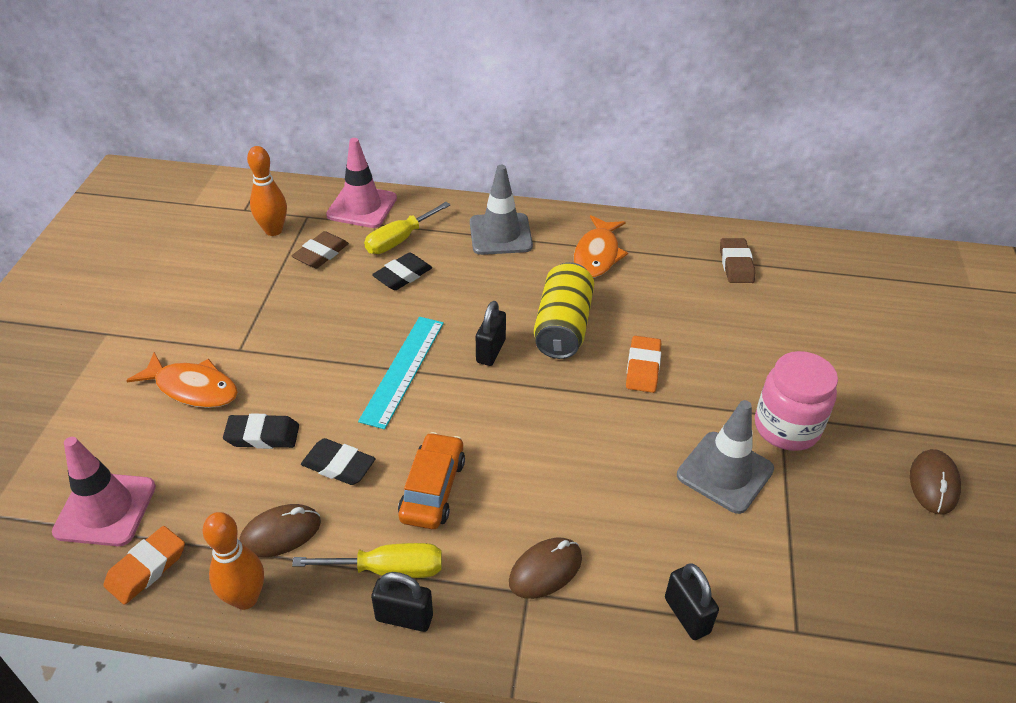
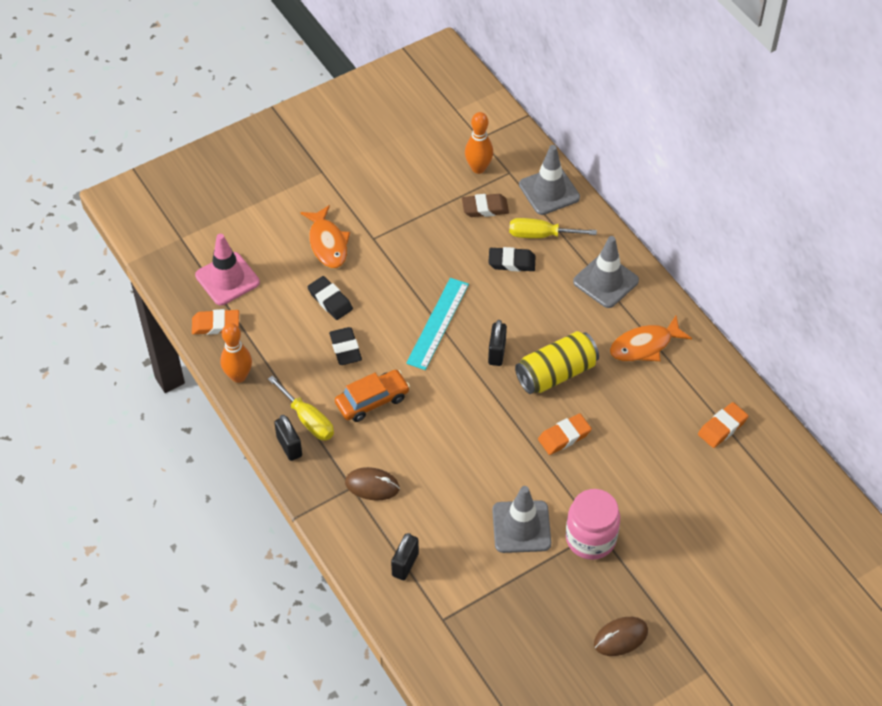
camera: 50 degrees right, 10 degrees up
brown mouse [239,504,321,557] -> none
pink traffic cone [326,138,397,228] -> grey traffic cone [519,145,580,215]
turquoise ruler [358,317,444,429] -> turquoise ruler turned 45 degrees counterclockwise [406,278,469,370]
black padlock [476,301,506,366] -> black padlock turned 60 degrees counterclockwise [488,320,507,366]
brown eraser [720,238,755,283] -> orange eraser [698,402,749,448]

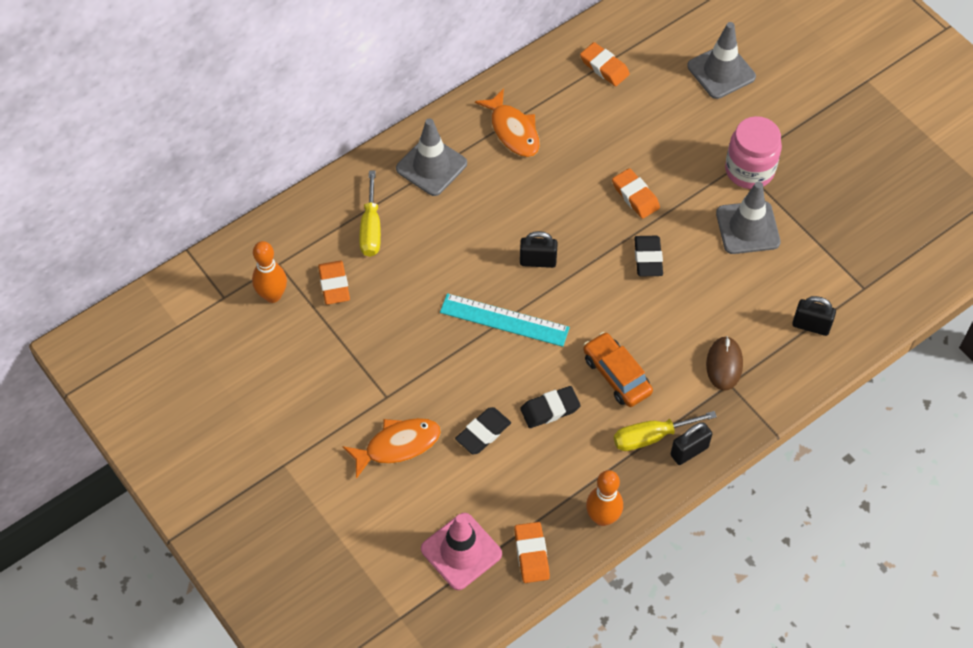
camera: 95 degrees left, 5 degrees up
yellow screwdriver [268,375,334,441] -> yellow screwdriver turned 150 degrees counterclockwise [614,411,717,451]
brown eraser [462,194,509,217] -> orange eraser [318,261,350,305]
black eraser [488,247,535,272] -> black eraser moved to [634,236,663,277]
yellow can [515,331,599,394] -> none
grey traffic cone [519,145,580,215] -> grey traffic cone moved to [687,22,756,99]
brown mouse [594,617,648,656] -> none

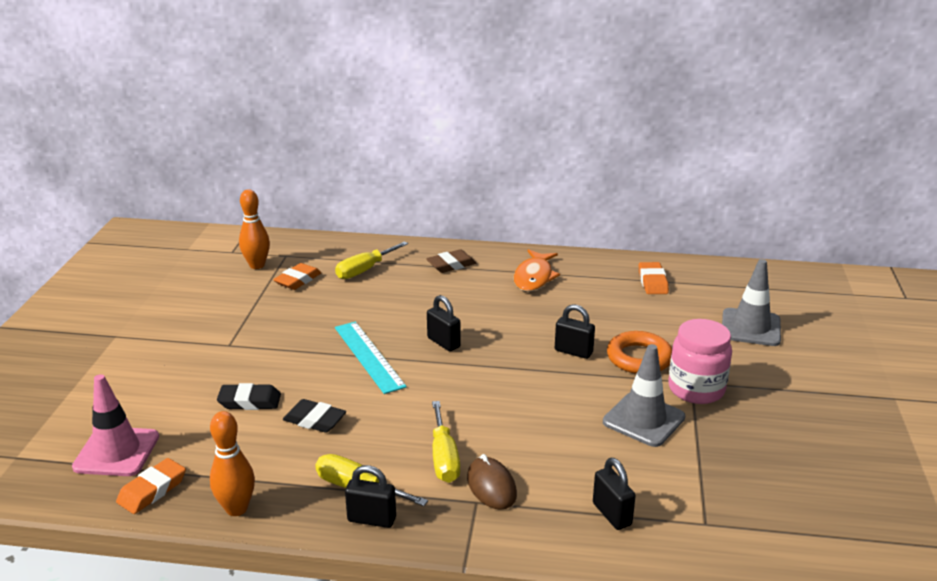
camera: 45 degrees right, 30 degrees down
orange fish [343,418,441,479] -> none
grey traffic cone [396,118,467,196] -> brown eraser [426,249,476,273]
orange car [583,332,653,407] -> none
orange eraser [612,168,660,219] -> black padlock [555,304,595,359]
black eraser [634,236,663,277] -> none
brown mouse [706,336,743,391] -> brown mouse turned 75 degrees counterclockwise [467,454,517,510]
none -> yellow screwdriver [432,401,460,483]
none -> orange ring [607,331,672,374]

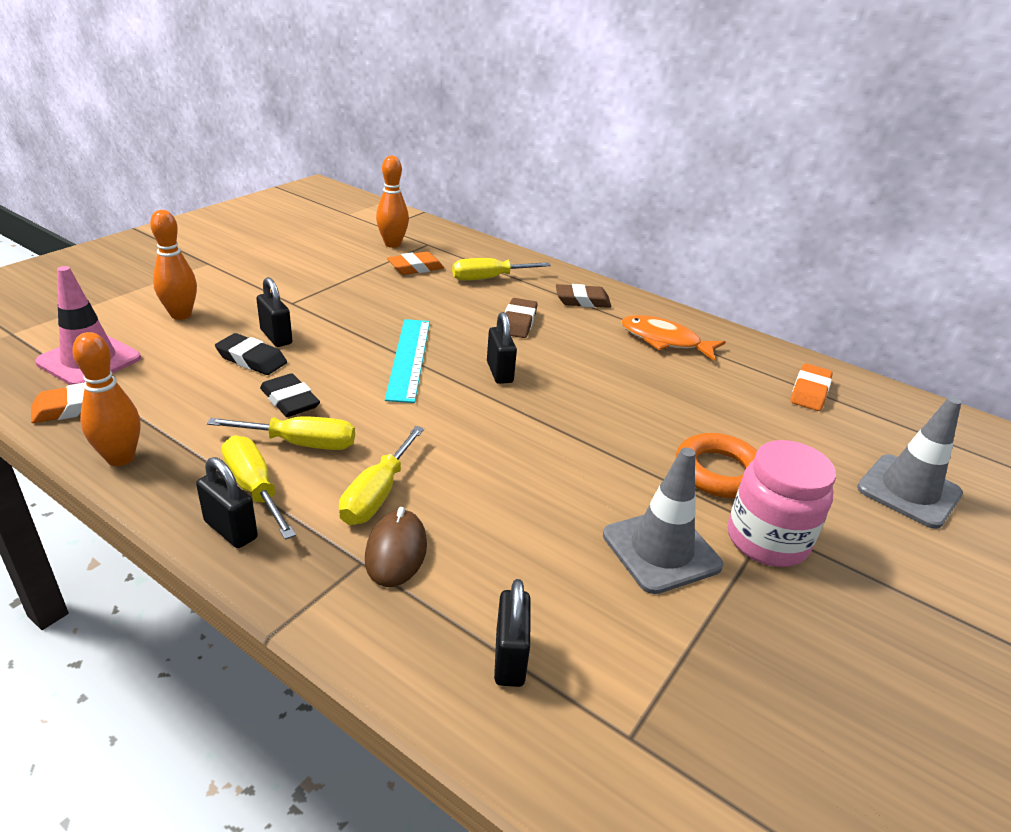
camera: 25 degrees right, 5 degrees up
orange fish [514,249,560,292] -> orange fish turned 75 degrees clockwise [621,315,726,361]
black padlock [555,304,595,359] -> black padlock moved to [256,277,292,347]
none -> orange bowling pin [150,210,197,320]
none -> yellow screwdriver [207,416,355,450]
none -> brown eraser [505,298,537,338]

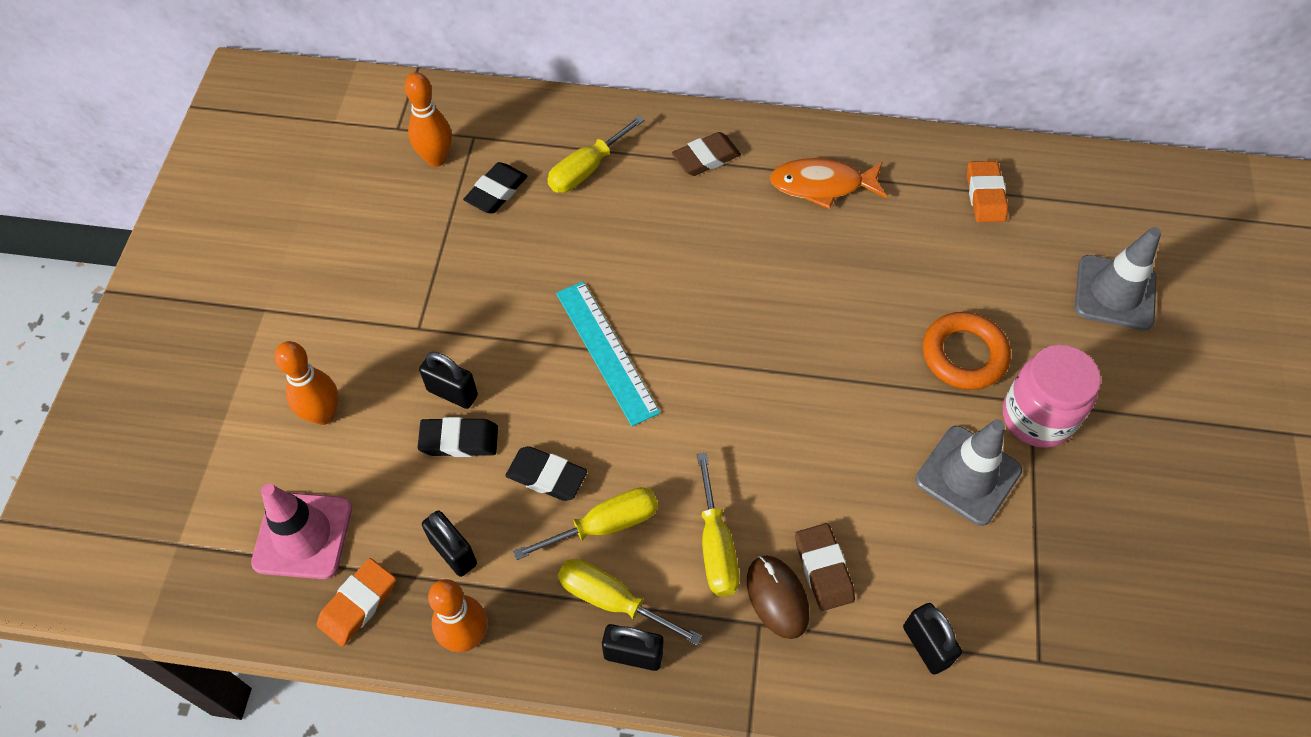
camera: 25 degrees left, 25 degrees up
orange eraser [387,252,444,275] -> black eraser [463,162,527,214]
black padlock [487,312,517,384] -> black padlock moved to [422,510,477,577]
brown eraser [505,298,537,338] -> brown eraser moved to [795,523,855,611]

